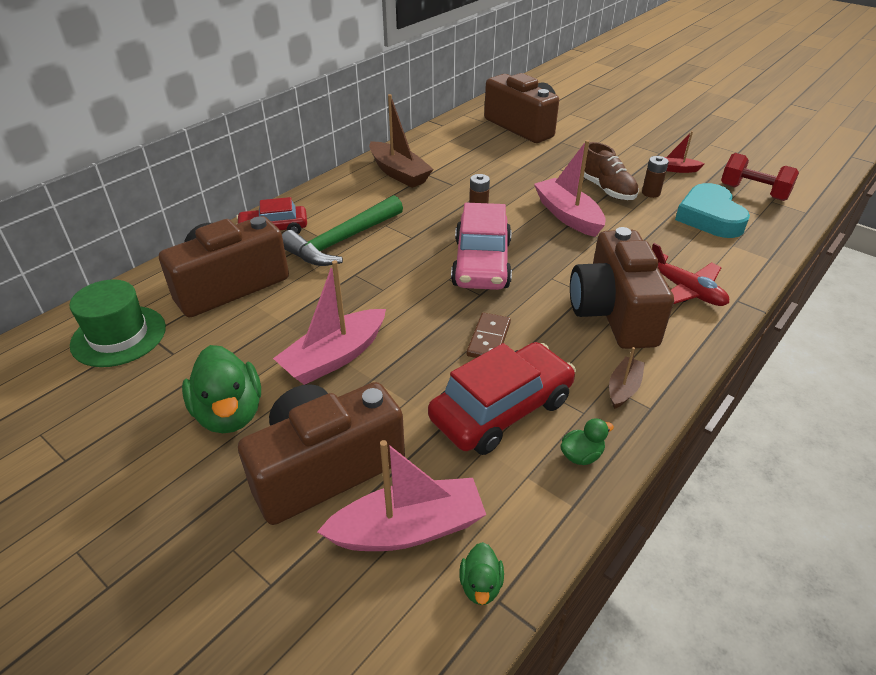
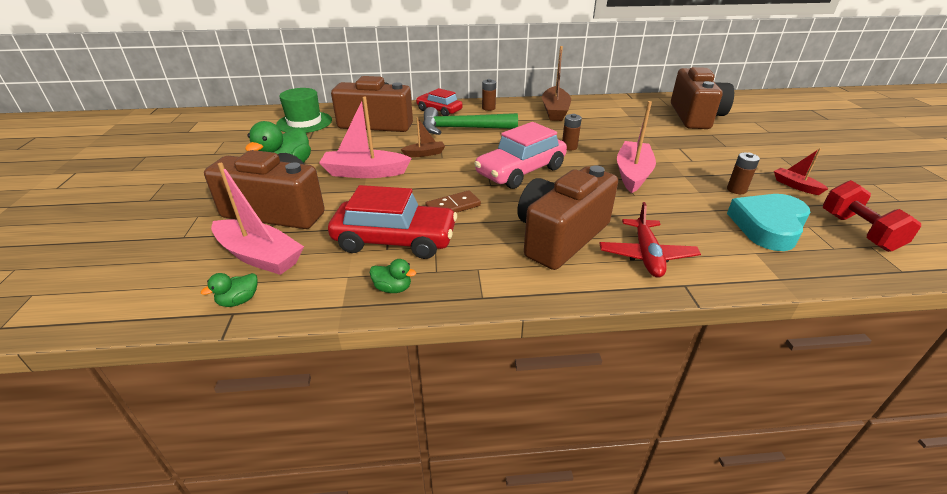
camera: 45 degrees right, 5 degrees down
brown shoe [584,142,639,200] -> none
brown boat [609,347,645,409] -> brown boat moved to [401,118,445,157]
none -> brown battery [482,79,496,111]

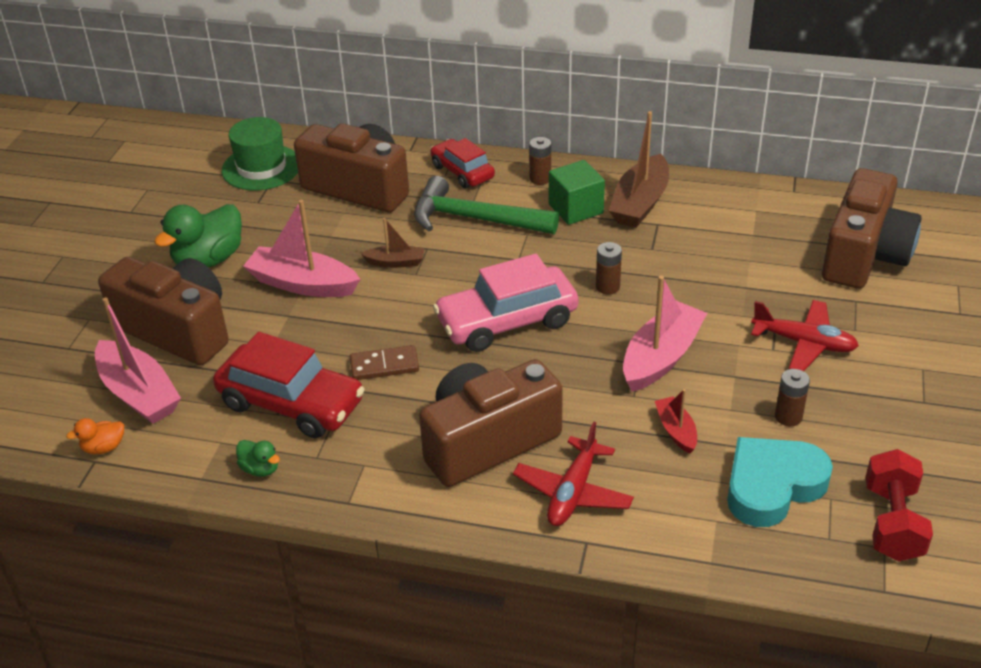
camera: 20 degrees right, 5 degrees up
green duck [201,273,258,307] -> orange duck [66,418,124,454]
red boat [774,148,828,195] -> red boat moved to [655,389,697,454]
none -> green cube [549,160,605,225]
none -> red plane [751,300,859,371]

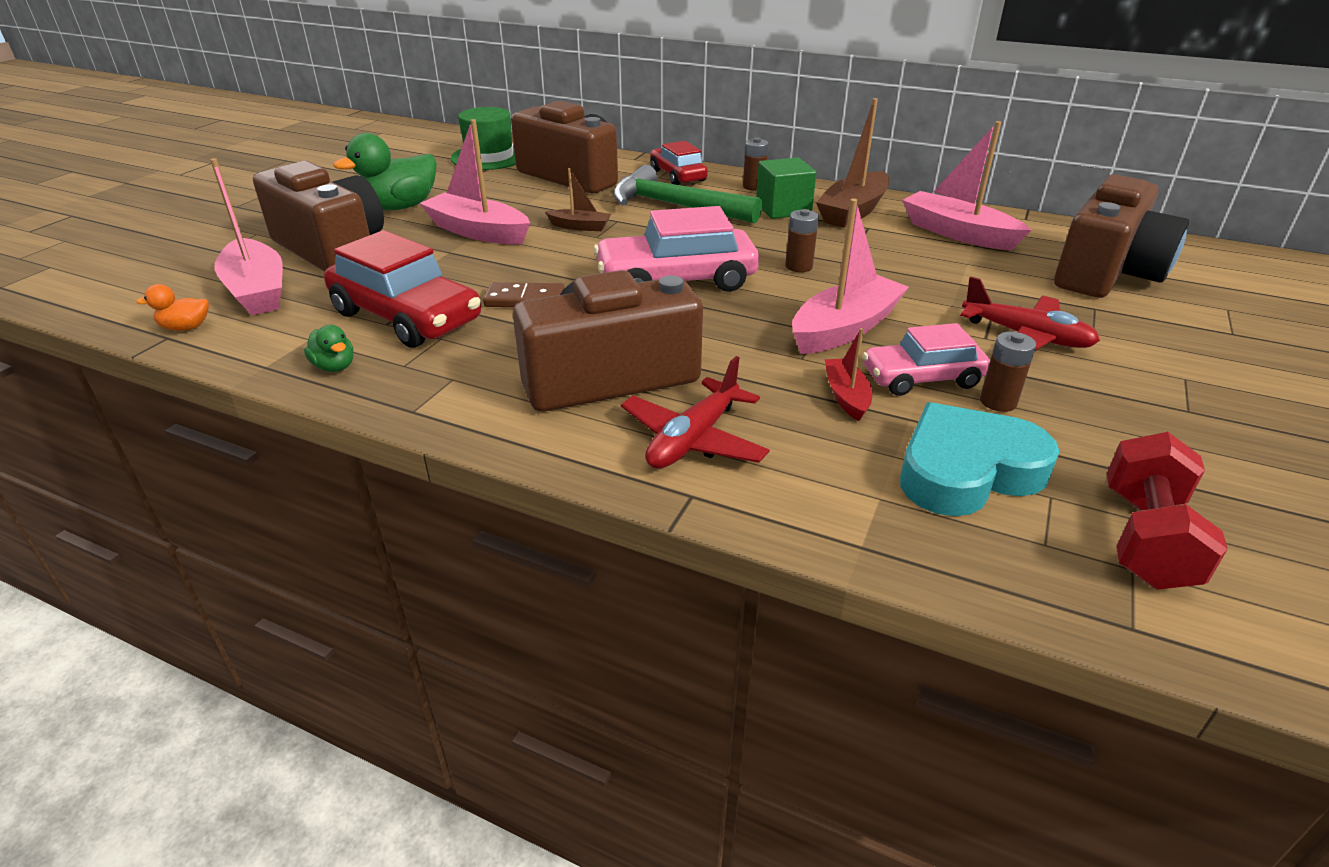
camera: 10 degrees right, 5 degrees down
none -> pink car [862,323,990,396]
none -> pink boat [902,121,1031,250]

